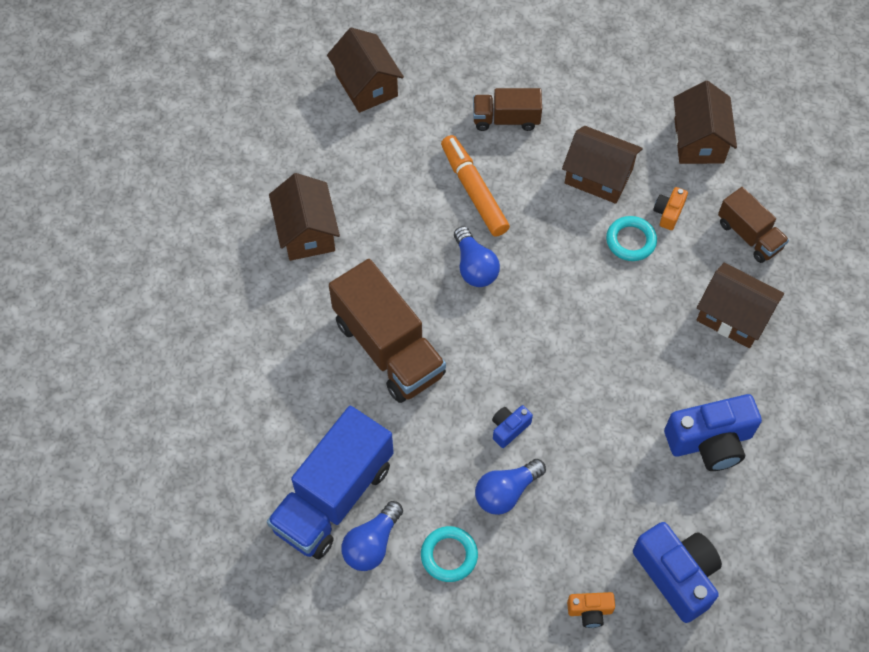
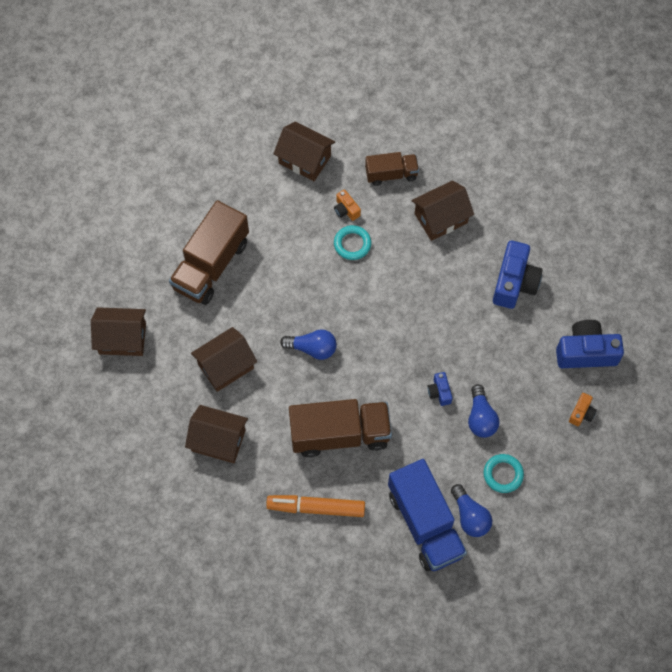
camera: 60 degrees left, 5 degrees up
orange marker [441,135,510,236] -> orange marker moved to [266,495,365,517]
brown truck [473,88,542,131] -> brown truck [169,200,249,305], size x1.77
brown house [562,126,643,204] -> brown house moved to [191,327,257,392]

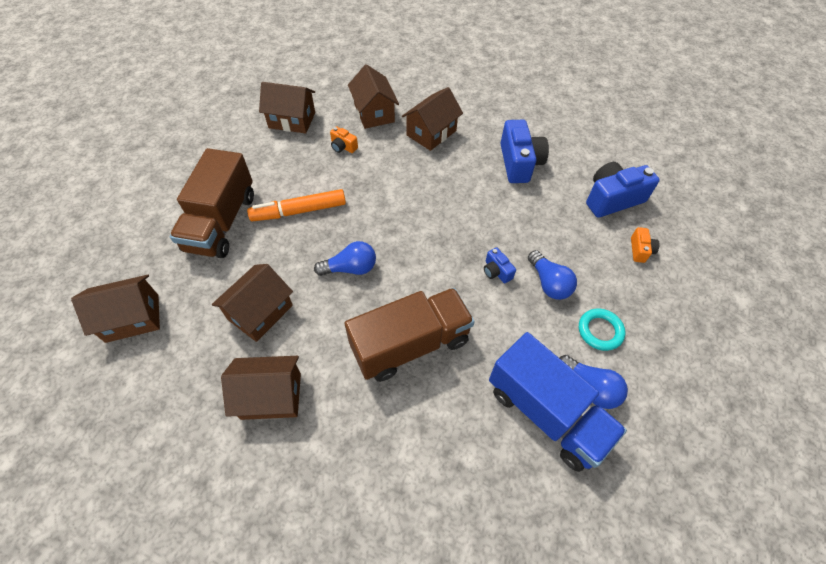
camera: 20 degrees left, 10 degrees down
orange marker [266,495,365,517] -> orange marker moved to [247,189,346,221]
turquoise ring [334,225,371,260] -> none
brown truck [365,152,419,186] -> brown house [348,64,399,129]

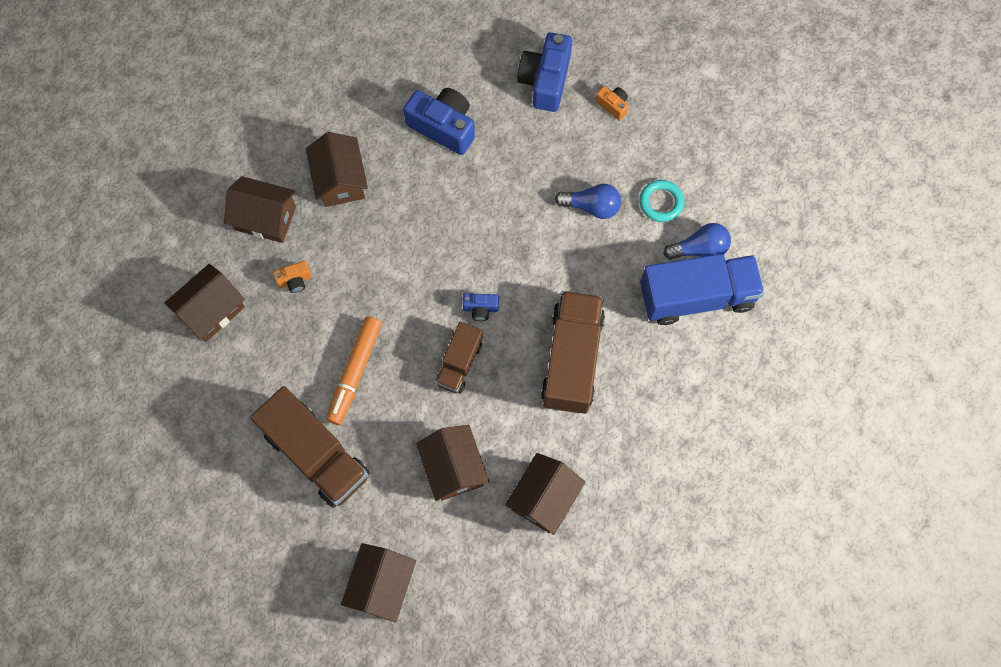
camera: 55 degrees left, 15 degrees up
blue light bulb [314,241,376,276] -> brown truck [435,322,483,394]
blue camera [484,247,516,283] -> blue camera moved to [463,293,499,321]

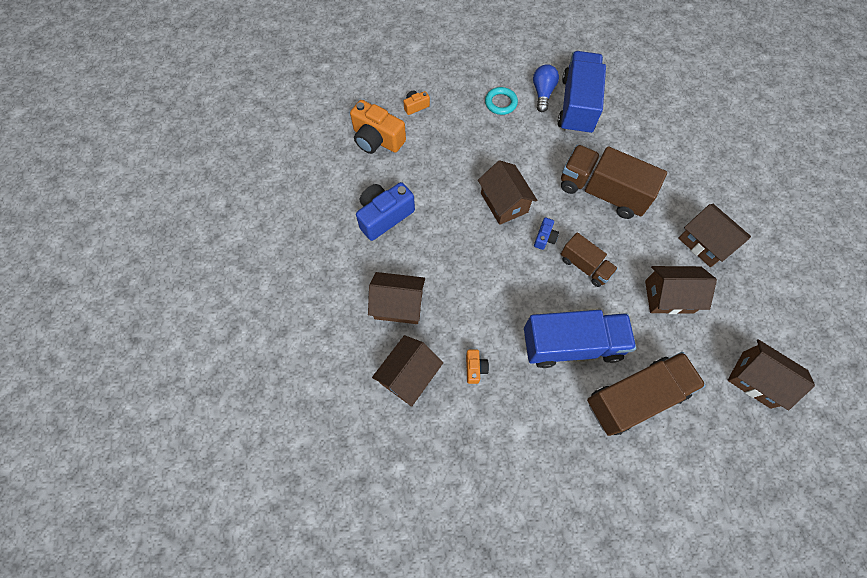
camera: 70 degrees left, 5 degrees down
brown house [165,264,245,342] -> brown house moved to [478,160,538,225]
orange marker [326,316,382,425] -> blue truck [524,310,636,368]
blue camera [517,32,572,112] -> orange camera [350,100,406,154]
blue light bulb [555,184,621,219] -> none

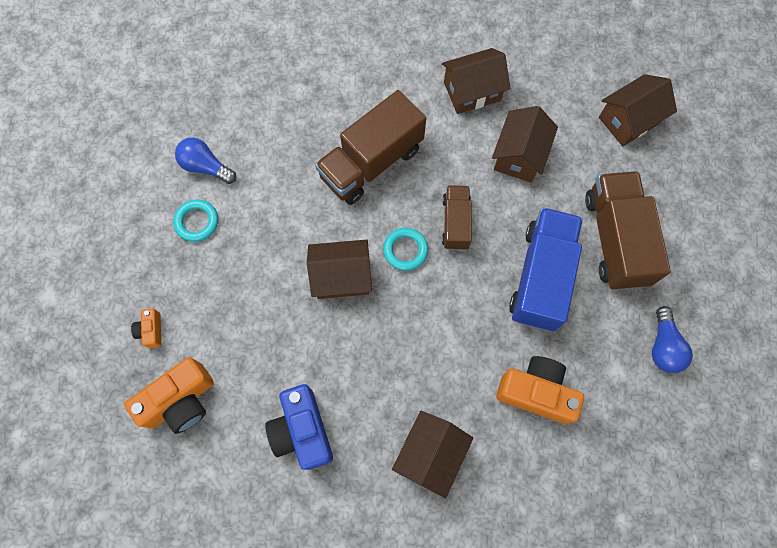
camera: 70 degrees left, 5 degrees up
brown house [372,335,443,407] -> none
orange camera [466,349,489,384] -> orange camera [496,356,584,424], size x2.05
blue camera [534,218,559,250] -> turquoise ring [383,227,428,271]
blue truck [557,51,606,135] -> none
brown truck [561,232,618,287] -> brown truck turned 60 degrees counterclockwise [442,185,471,250]
none -> blue light bulb [652,306,693,373]

